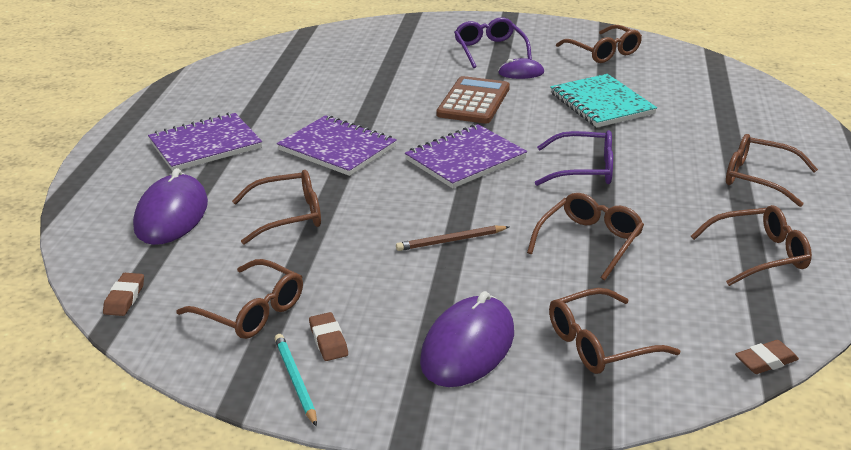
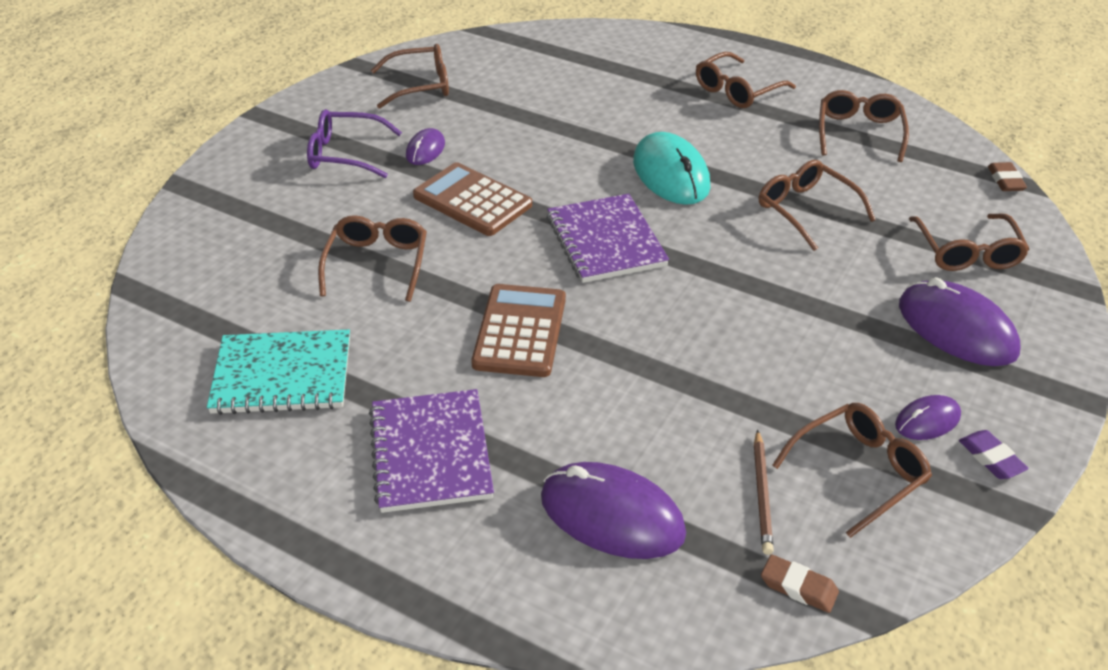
camera: 70 degrees left, 10 degrees up
brown glasses [232,170,321,245] -> brown glasses moved to [318,215,427,302]
turquoise pencil [275,334,317,427] -> purple eraser [959,430,1029,479]
purple notebook [277,115,397,176] -> brown calculator [471,284,566,377]
brown eraser [309,312,348,361] -> purple mouse [895,395,961,440]
brown pencil [396,226,509,251] -> brown pencil moved to [754,430,774,555]
purple glasses [535,130,613,186] -> turquoise mouse [633,132,710,205]
turquoise notebook [550,74,657,127] -> turquoise notebook moved to [207,329,350,415]

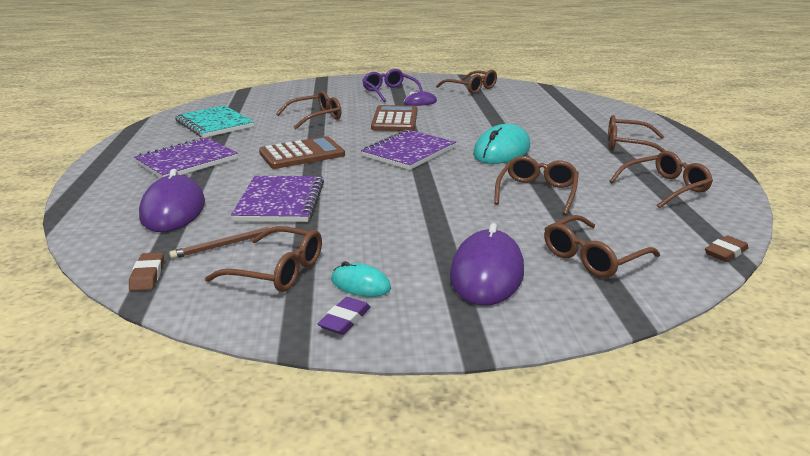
camera: 55 degrees right, 15 degrees down
purple mouse [895,395,961,440] -> turquoise mouse [331,262,391,297]
none -> purple notebook [231,176,324,222]

